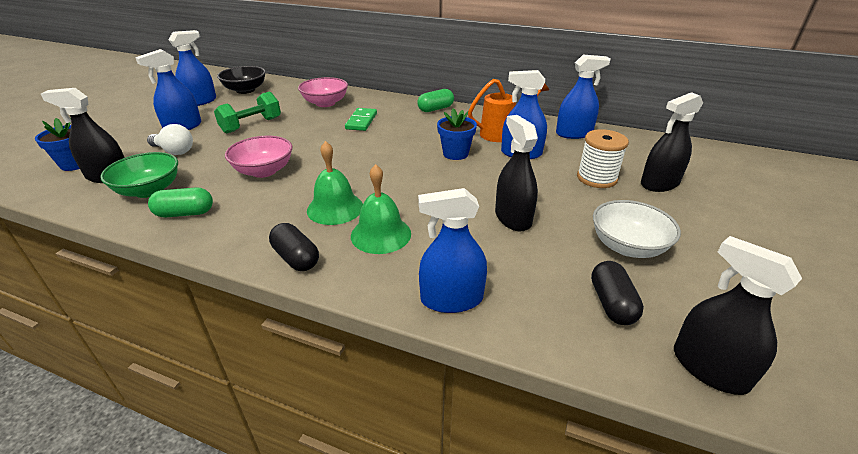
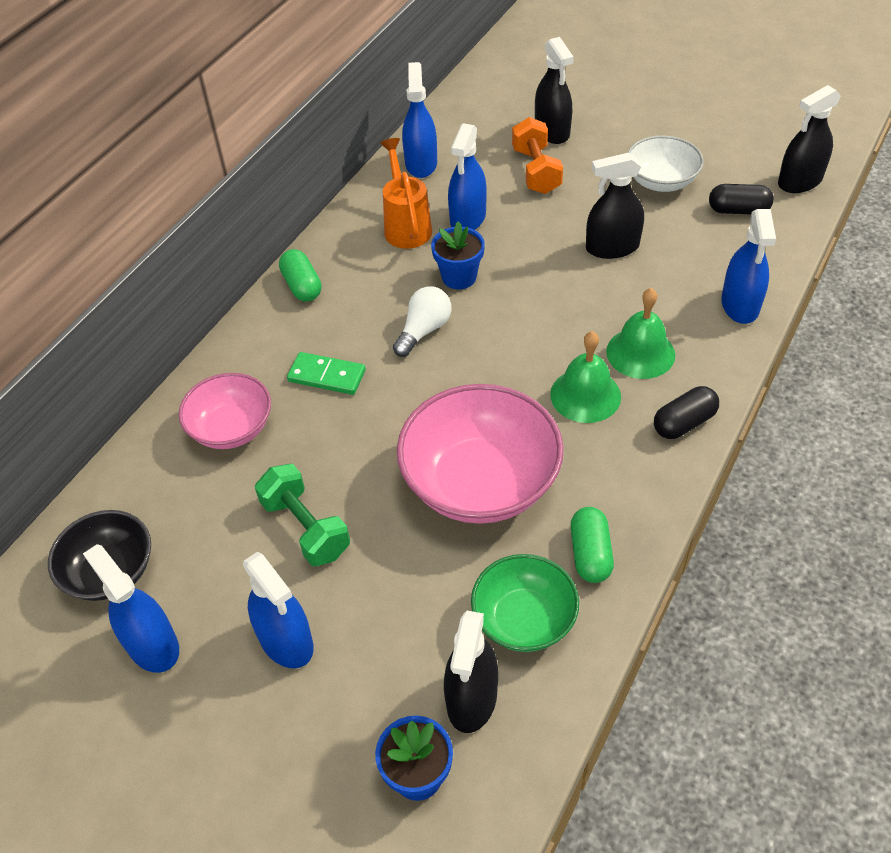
camera: 80 degrees left, 15 degrees up
white light bulb [147,124,193,155] -> white light bulb moved to [393,286,452,357]
pink bowl [225,136,292,178] -> pink bowl [397,384,564,524], size x1.67
white spool [577,129,629,188] -> orange dumbbell [512,117,563,194]

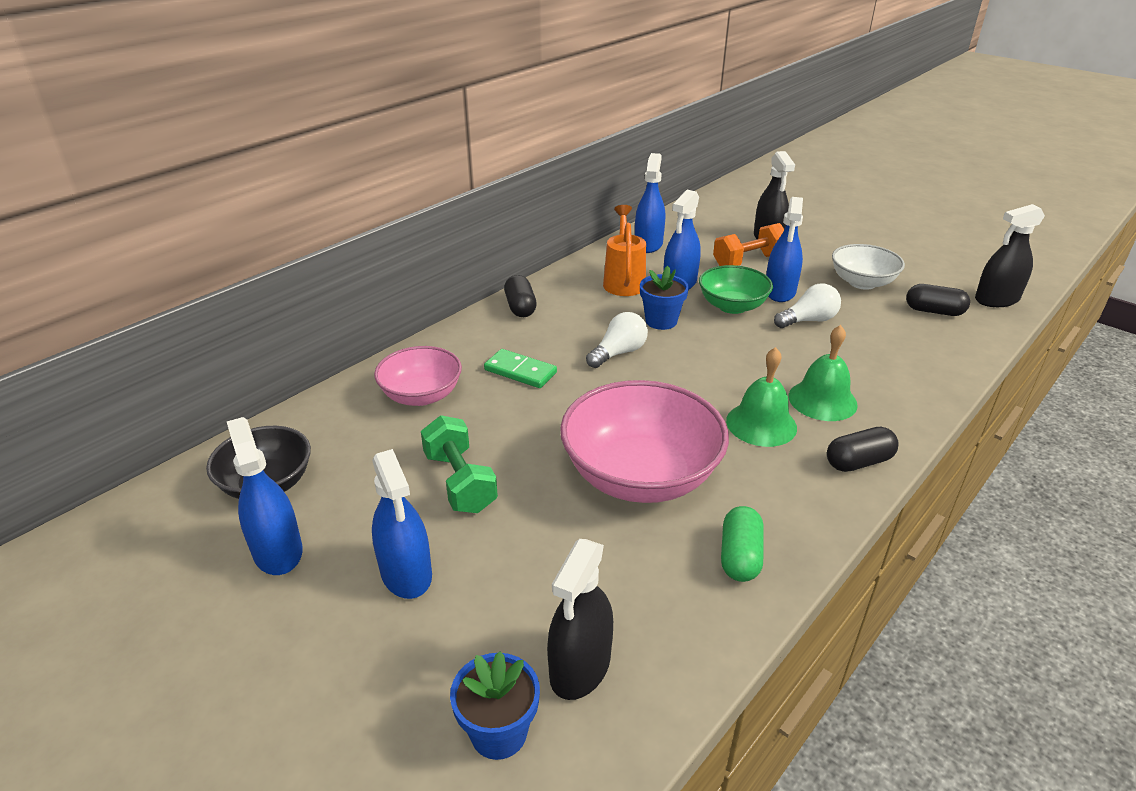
camera: 10 degrees right, 15 degrees down
green capsule [279,249,322,302] -> black capsule [504,275,537,317]
green bowl [471,554,579,652] -> green bowl moved to [699,265,773,314]
orange dumbbell [512,117,563,194] -> orange dumbbell turned 60 degrees clockwise [713,223,784,266]
black spray bottle [586,153,644,259] -> white light bulb [774,283,841,328]
blue spray bottle [721,209,776,324] -> blue spray bottle moved to [766,197,803,302]

